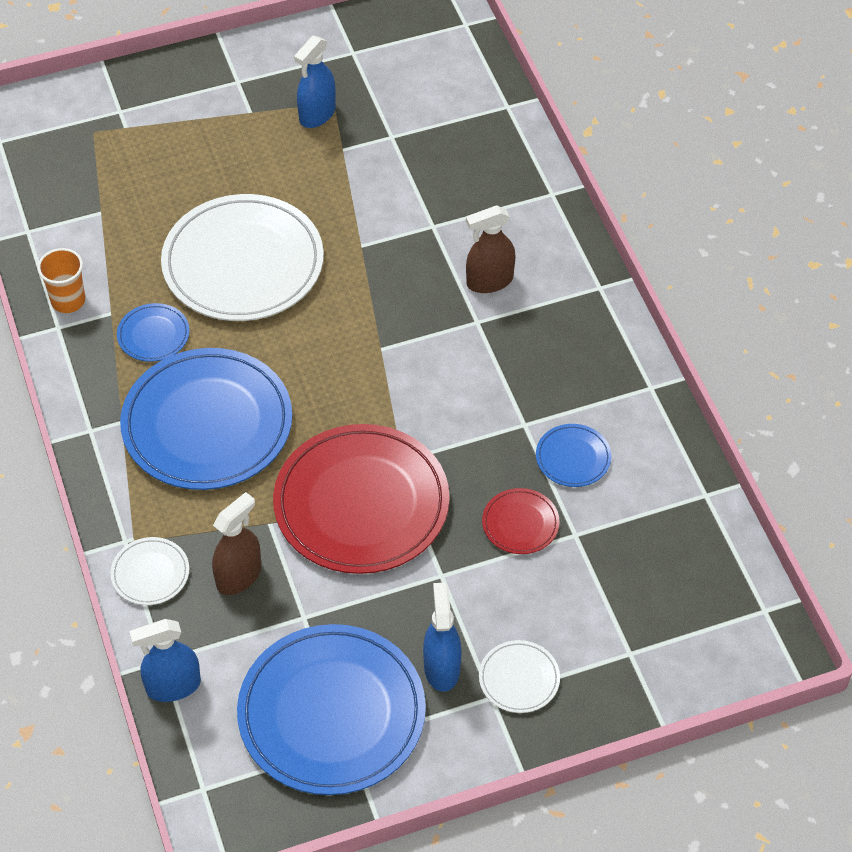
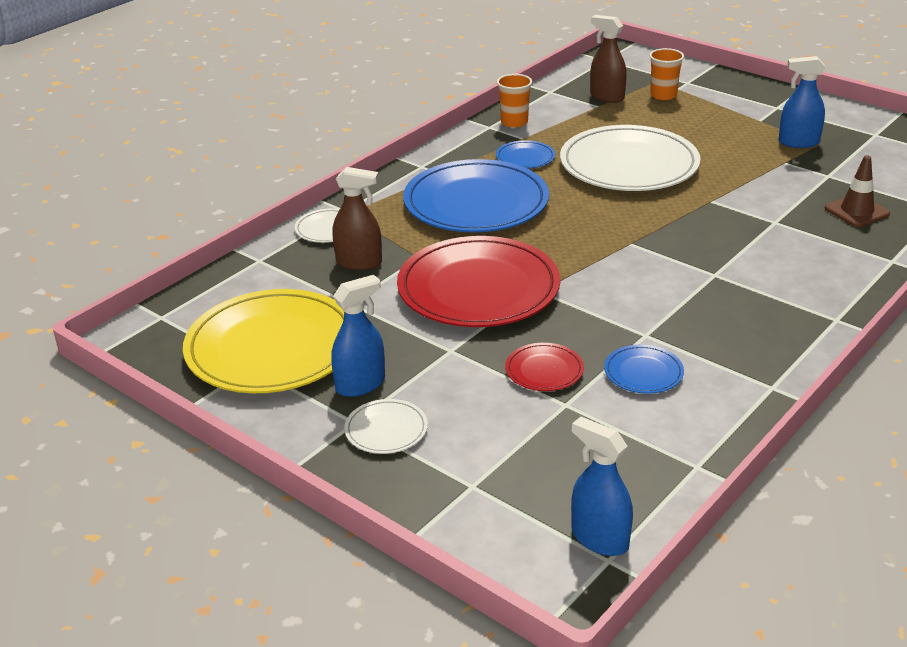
camera: 60 degrees right, 20 degrees down
blue spray bottle [129,619,201,702] -> blue spray bottle moved to [571,417,633,556]
blue plate [237,624,426,795] -> yellow plate [183,289,344,393]
brown spray bottle [466,205,516,293] -> brown spray bottle moved to [590,15,627,103]
none -> orange cup [649,48,684,100]
none -> brown traffic cone [825,155,890,227]

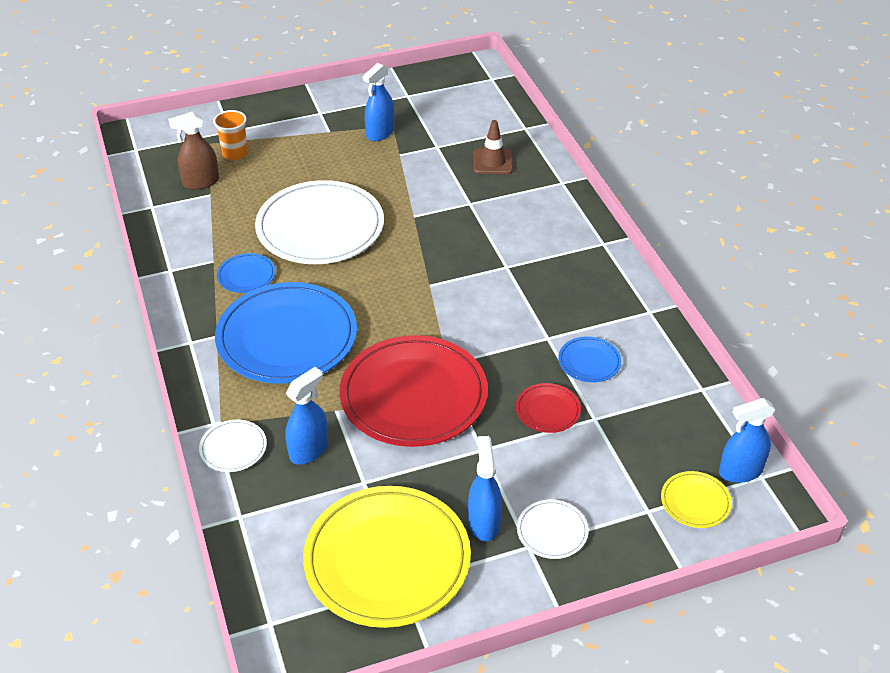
camera: 60 degrees left, 10 degrees up
brown spray bottle [333,167,382,270] -> blue spray bottle [286,367,328,464]
orange cup [497,74,532,127] -> none
none -> yellow plate [661,471,732,528]

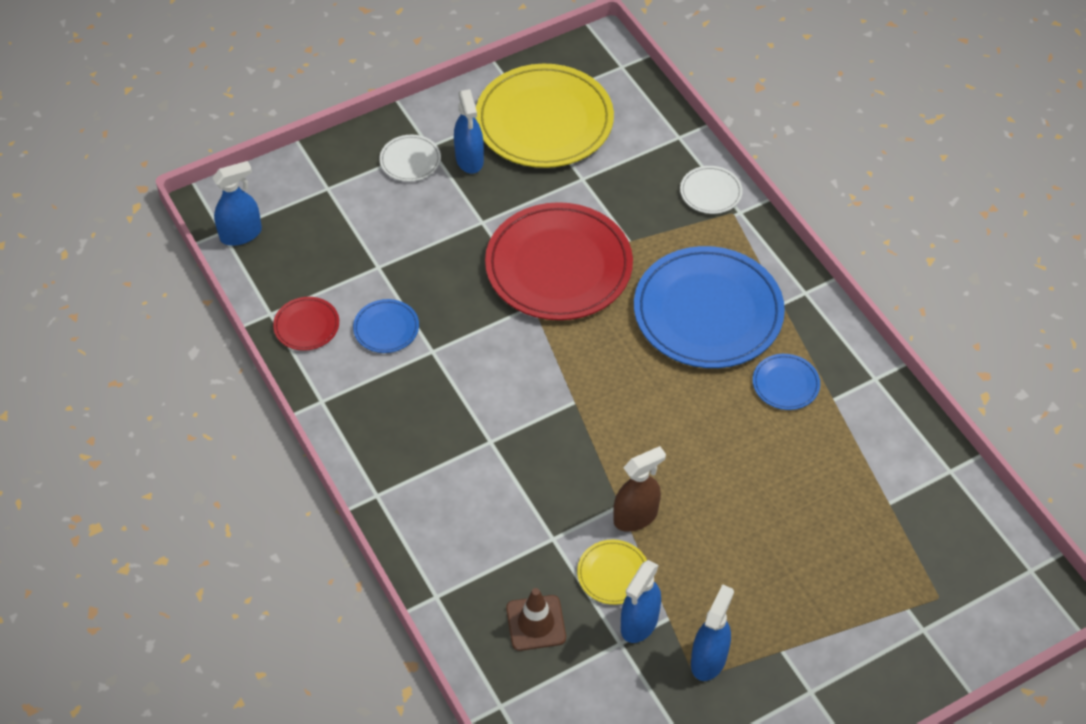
camera: 170 degrees right, 10 degrees up
brown spray bottle [168,112,219,190] -> brown spray bottle moved to [613,446,666,532]
orange cup [213,110,248,160] -> none
white plate [255,180,384,264] -> none
blue spray bottle [286,367,328,464] -> blue spray bottle moved to [621,560,661,643]
red plate [516,383,581,433] -> red plate moved to [273,297,339,351]
yellow plate [661,471,732,528] -> yellow plate moved to [577,540,647,605]

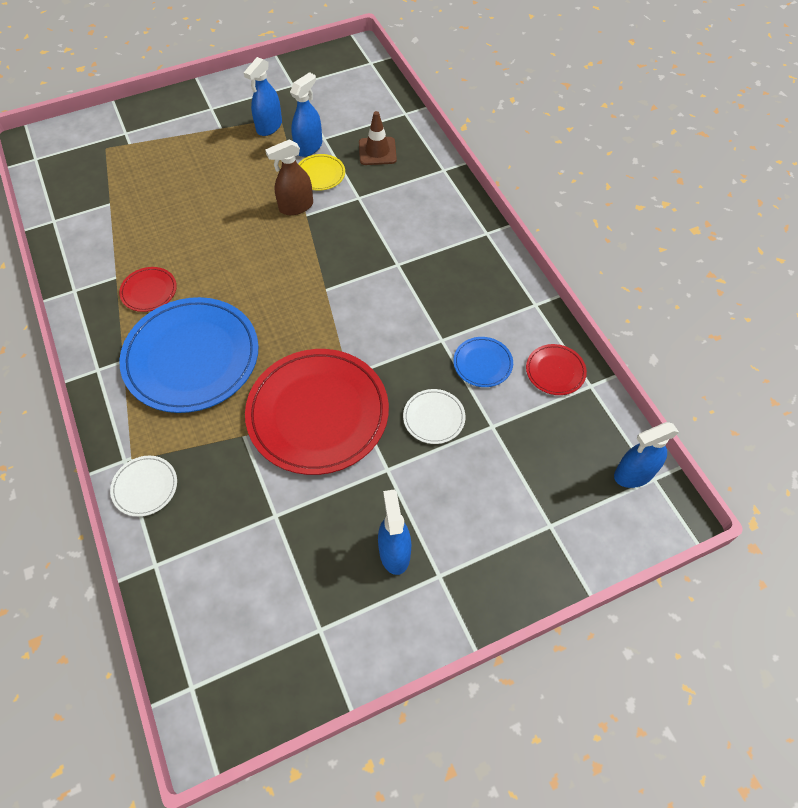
camera: 175 degrees left, 5 degrees up
white plate [379,135,441,182] -> white plate moved to [403,389,466,444]
yellow plate [475,64,614,168] -> none
blue plate [753,354,820,410] -> red plate [119,267,177,312]

